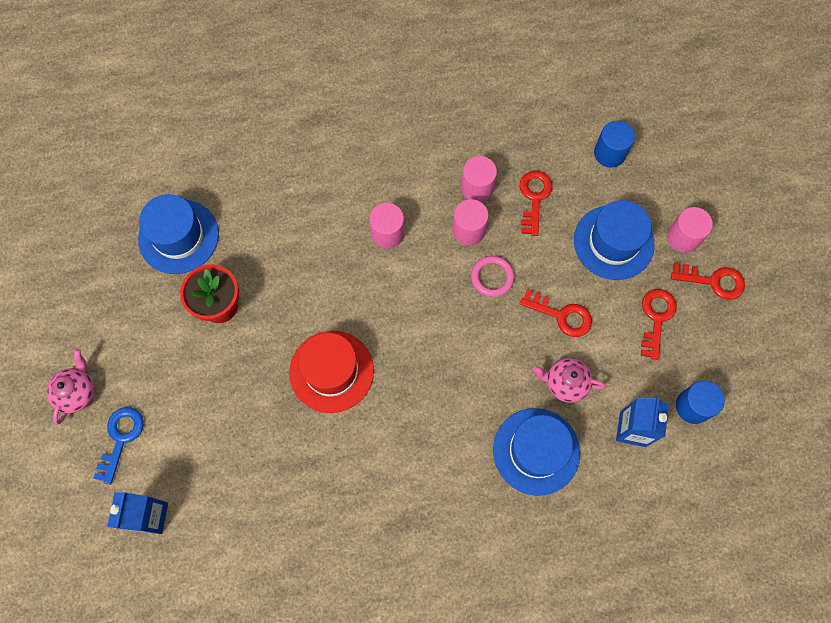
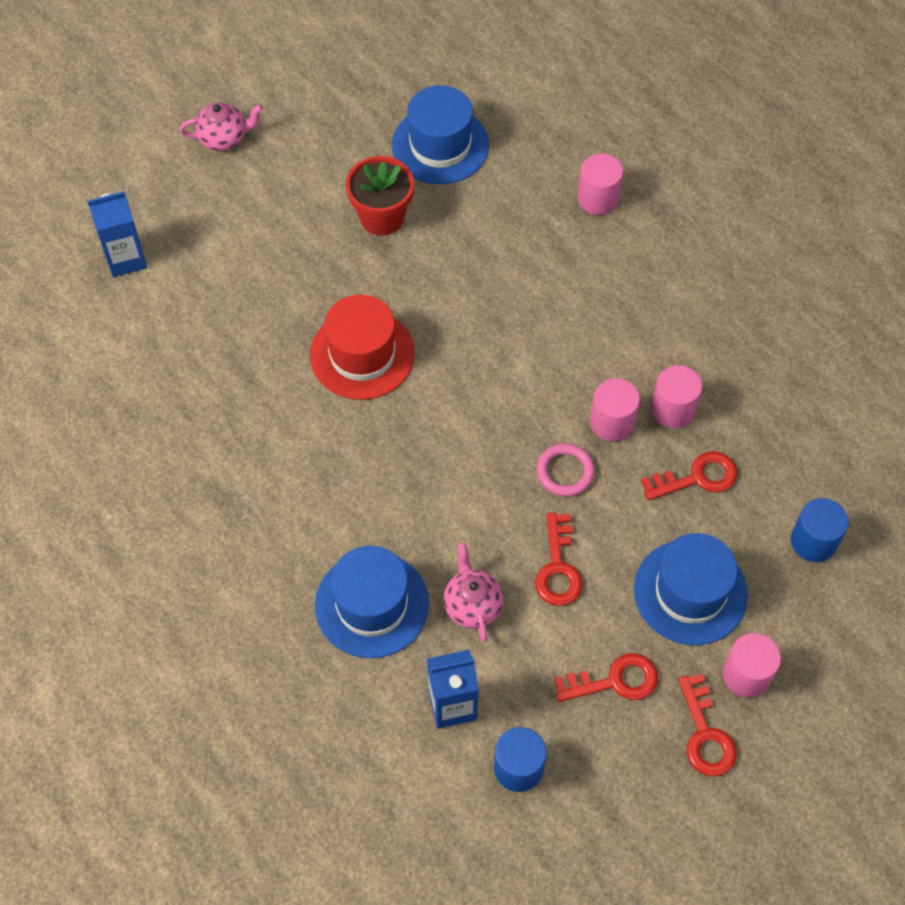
camera: 65 degrees right, 10 degrees down
blue key [93,407,144,485] -> none
pink cylinder [369,203,404,248] -> pink cylinder moved to [578,154,623,215]

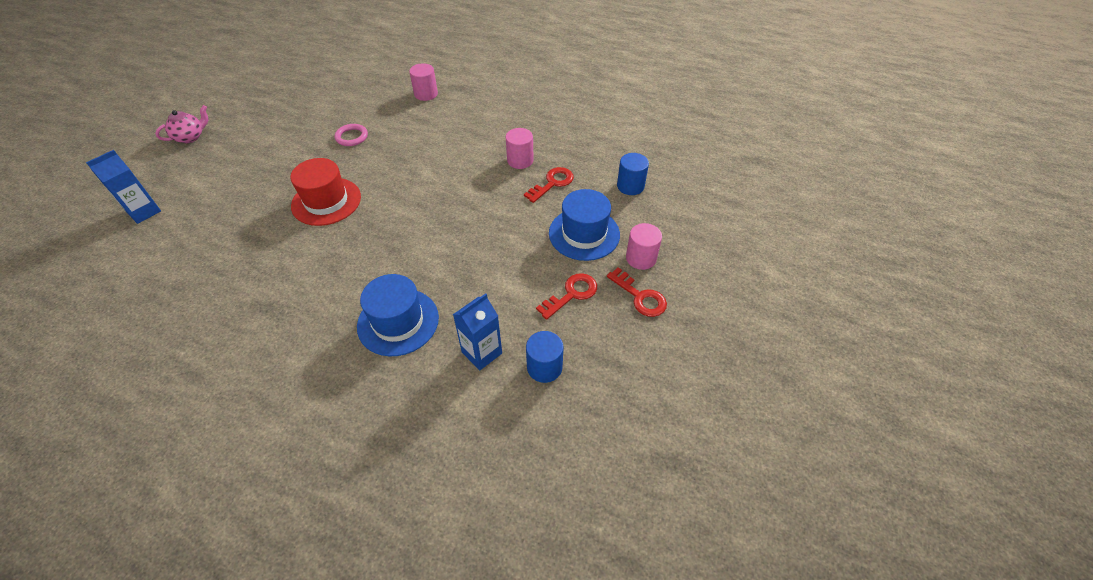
camera: 30 degrees left, 10 degrees down
red flower pot [346,156,414,236] -> none
blue hat [392,85,489,184] -> none
pink teapot [443,543,504,642] -> none
red key [535,513,583,606] -> none
pink ring [537,444,595,496] -> pink ring moved to [335,124,368,146]
pink cylinder [590,378,640,442] -> none

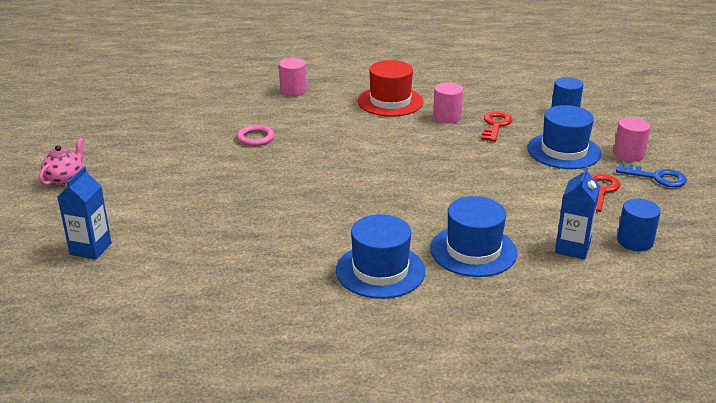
camera: 25 degrees left, 20 degrees down
red hat [290,158,361,226] -> red hat moved to [358,60,423,117]
red key [607,267,667,317] -> blue key [616,163,687,187]
none -> blue hat [336,214,425,299]

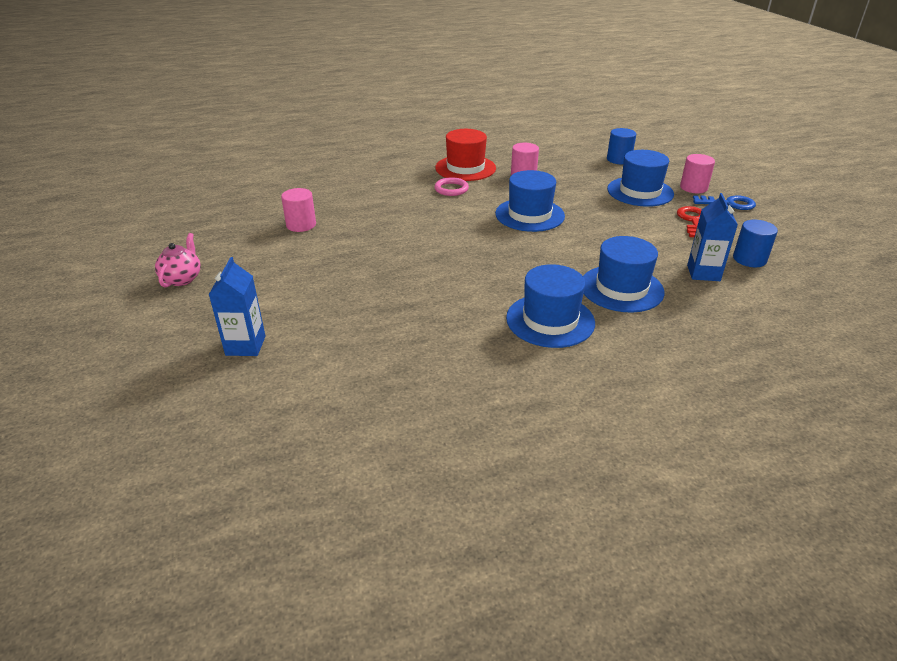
camera: 15 degrees left, 5 degrees up
pink ring [237,125,275,146] -> pink ring moved to [434,177,469,196]
pink cylinder [279,58,307,96] -> pink cylinder moved to [281,188,316,232]
red key [481,111,513,142] -> none
none -> blue hat [495,170,565,232]

